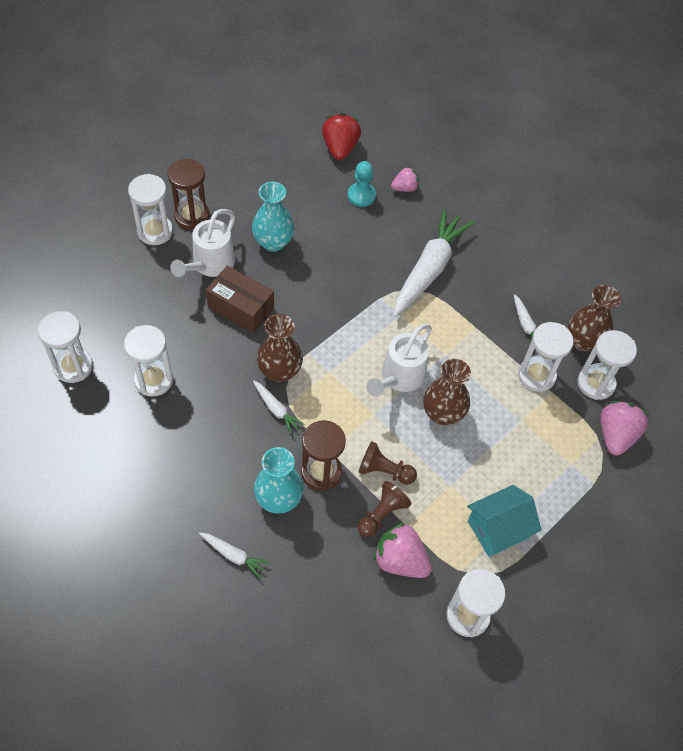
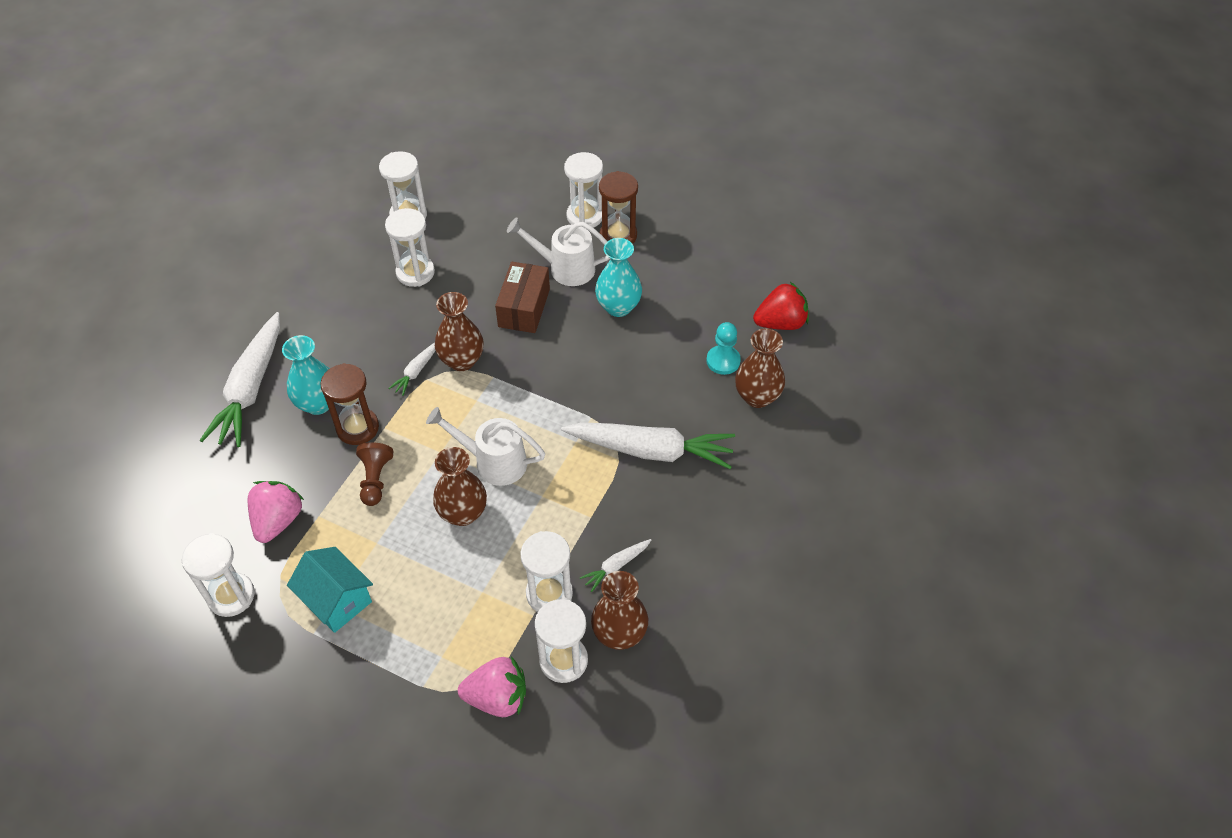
camera: 75 degrees right, 5 degrees down
white carrot [199,532,270,578] -> white carrot [200,312,280,447], size x2.22
brown pawn [358,481,412,538] -> none
pink strawberry [391,167,419,192] -> brown vase [735,328,785,408]

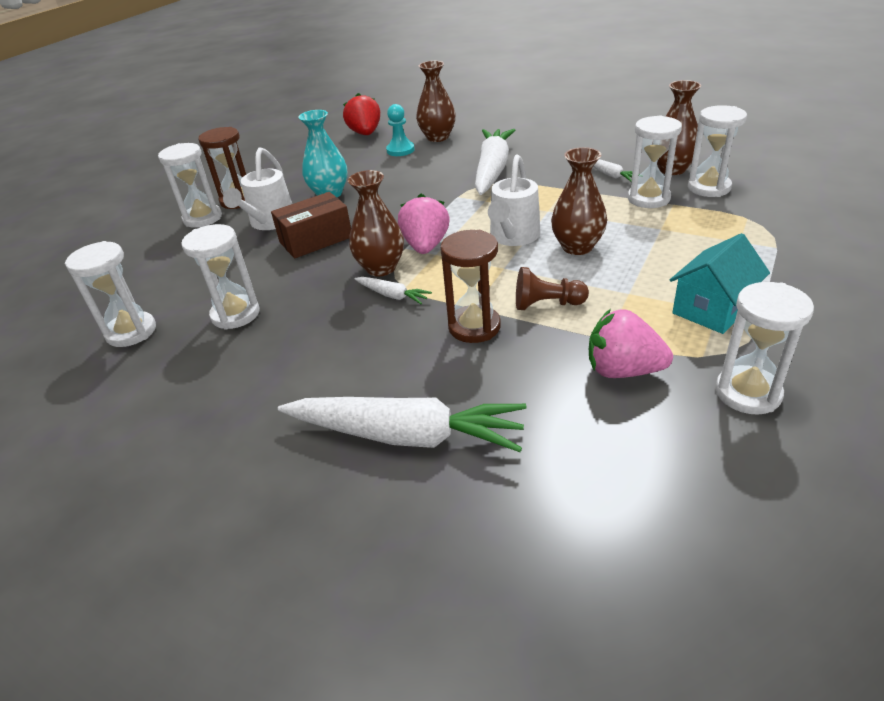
camera: 85 degrees left, 15 degrees down
turquoise vase [282,335,329,415] -> none
pink strawberry [458,656,526,717] -> pink strawberry moved to [398,194,449,254]
brown box [495,262,550,333] -> brown box turned 45 degrees counterclockwise [271,192,351,258]

